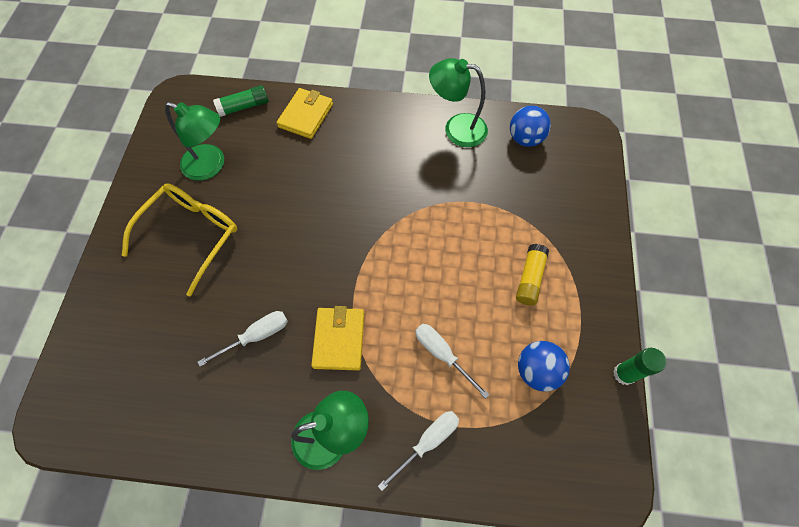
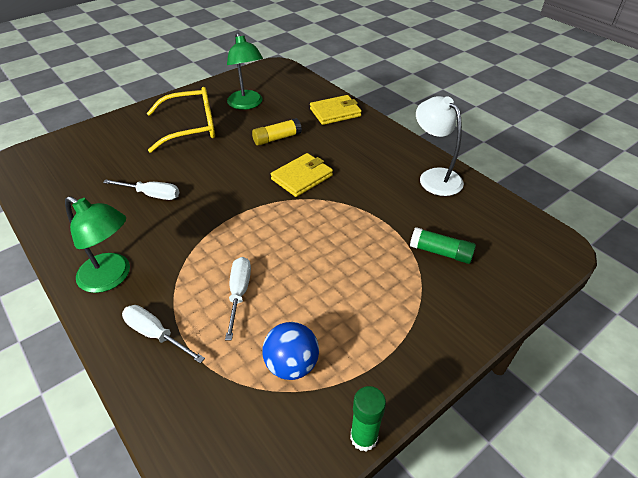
camera: 45 degrees right, 20 degrees down
green glue stick [213,85,269,117] -> green glue stick moved to [410,227,476,264]
yellow wallet [311,306,364,370] -> yellow wallet moved to [271,153,333,197]
white screwdriver [378,411,459,491] -> white screwdriver turned 150 degrees counterclockwise [122,305,205,363]
green lamp [429,58,488,147] -> white lamp [416,96,464,196]
blue ball [510,106,551,147] -> none
yellow glue stick [516,244,549,306] -> yellow glue stick moved to [252,118,302,146]

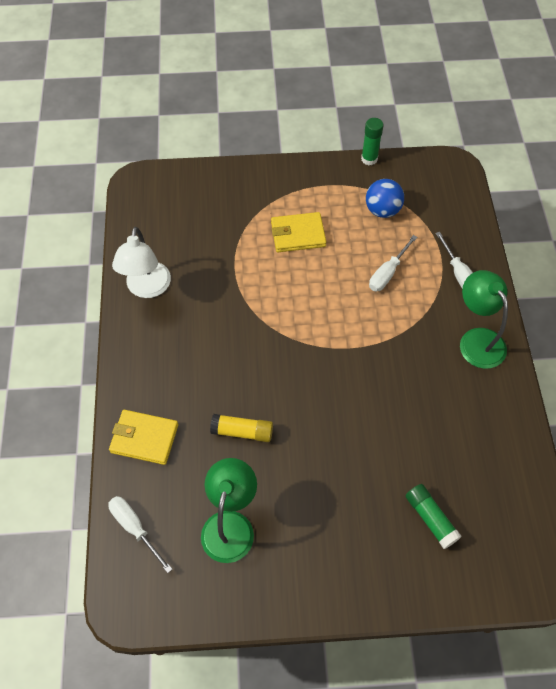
camera: 145 degrees left, 15 degrees up
white screwdriver [103,180,179,200] -> white screwdriver moved to [108,496,172,573]
yellow glasses [147,87,215,153] -> none
yellow wallet [271,153,333,197] -> yellow wallet moved to [271,212,326,252]
green glue stick [410,227,476,264] -> green glue stick moved to [406,484,462,549]

